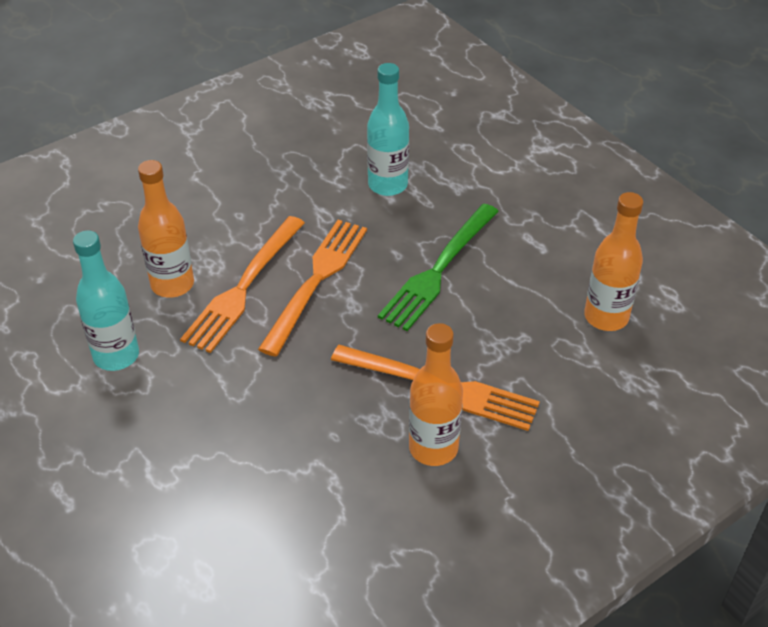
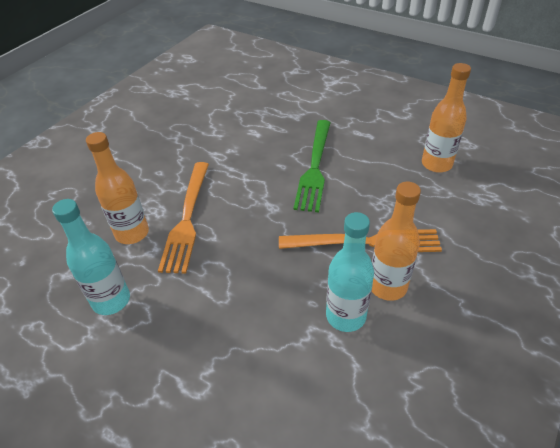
camera: 20 degrees left, 0 degrees up
orange fork [258,220,367,357] -> none
turquoise bottle [367,63,409,196] -> turquoise bottle moved to [326,212,374,332]

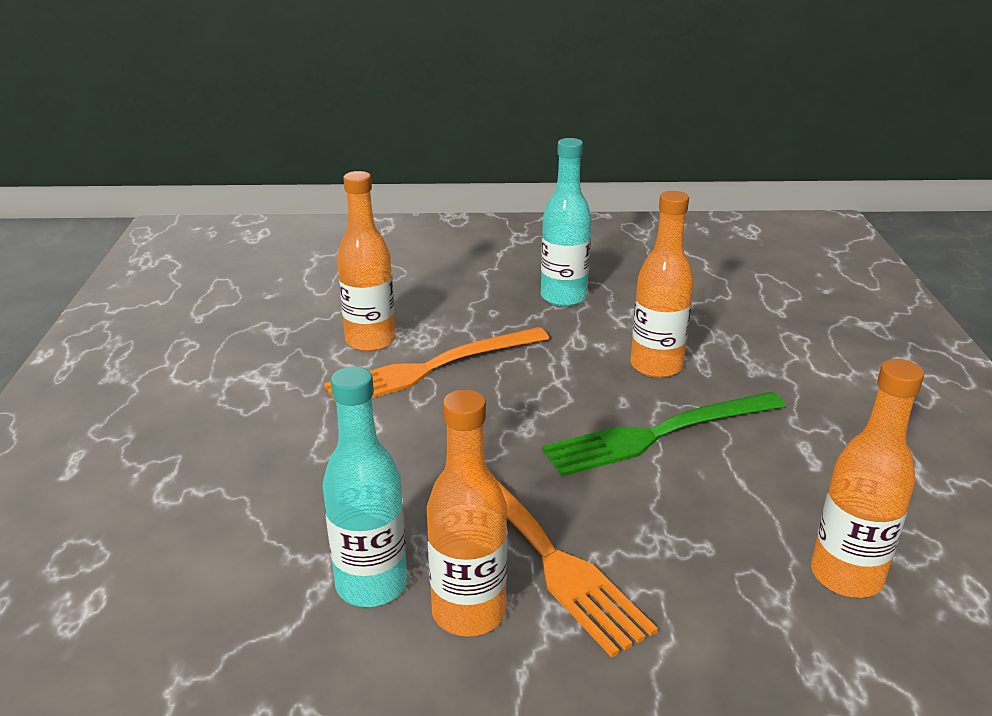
camera: 55 degrees right, 15 degrees down
turquoise bottle [52,199,130,315] -> turquoise bottle moved to [541,138,592,307]
none -> orange bottle [631,191,694,378]

